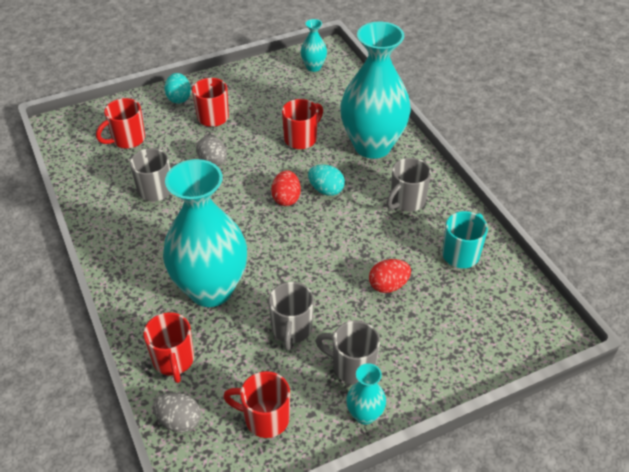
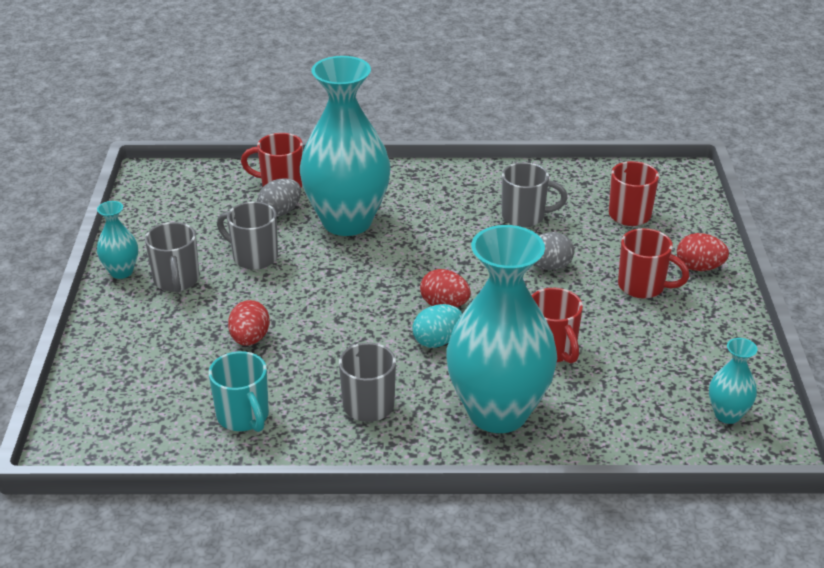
camera: 115 degrees right, 10 degrees down
grey egg [153,392,201,433] -> grey egg moved to [258,178,301,217]
turquoise egg [164,73,191,104] -> red egg [677,233,729,271]
red mug [223,371,290,438] -> none
grey mug [316,321,380,384] -> grey mug turned 120 degrees clockwise [145,222,199,293]

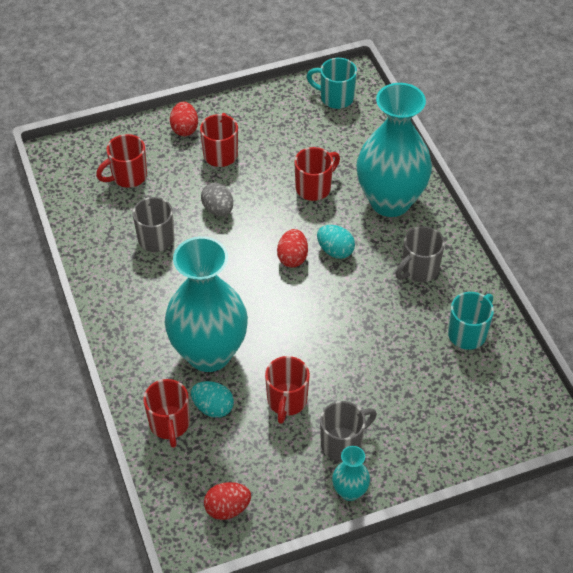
camera: 110 degrees left, 15 degrees up
grey mug [217,202,278,270] -> red mug [265,356,310,424]
red egg [228,300,270,346] -> red egg moved to [204,482,251,520]
grey egg [258,178,301,217] -> turquoise egg [191,381,234,418]
turquoise vase [709,338,757,424] -> turquoise mug [307,58,357,109]

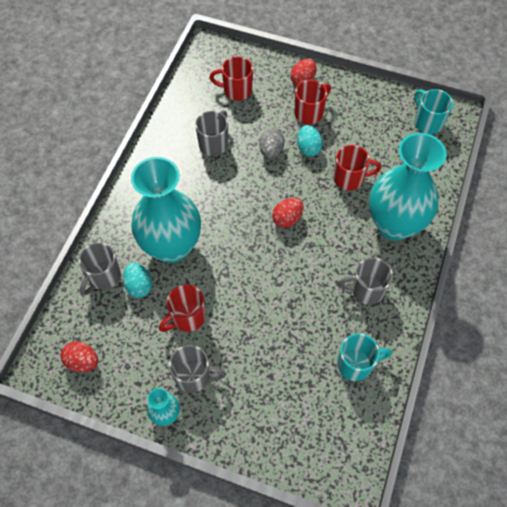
camera: 40 degrees right, 10 degrees up
red mug [143,379,190,448] -> grey mug [78,243,121,296]
turquoise egg [317,225,355,259] -> turquoise egg moved to [297,125,323,157]

